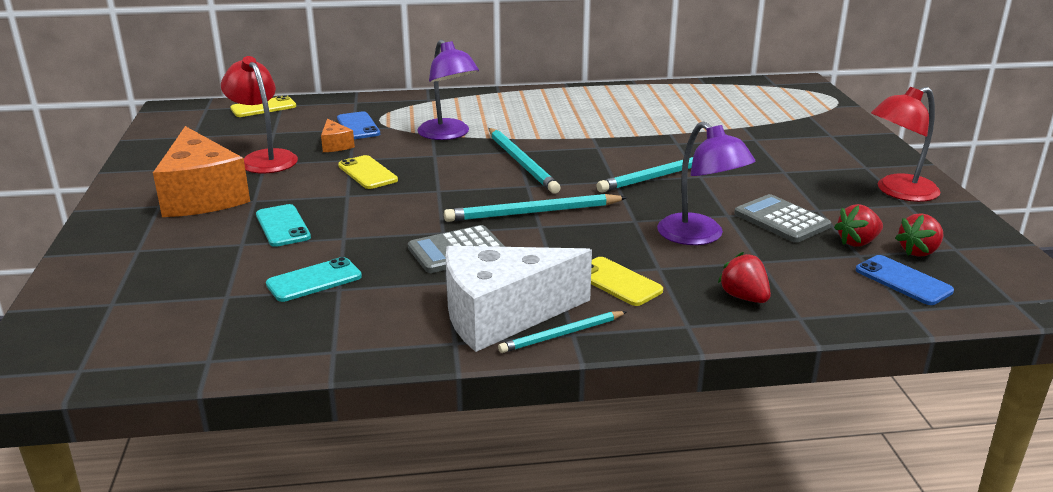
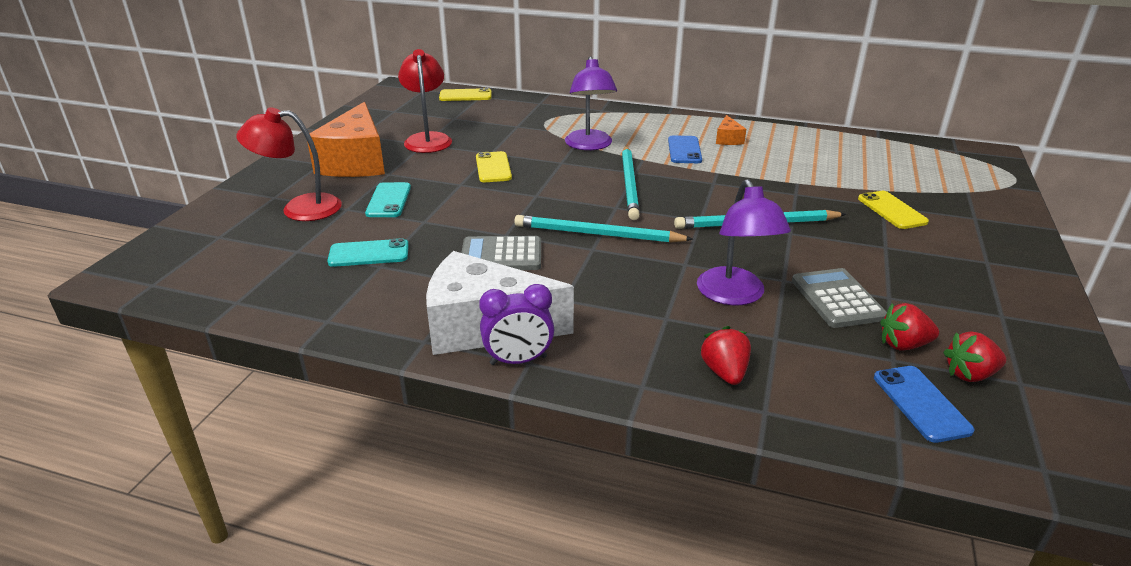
camera: 25 degrees right, 5 degrees up
orange cheese [321,119,355,152] -> orange cheese moved to [716,115,746,145]
blue phone [337,111,380,139] -> blue phone moved to [668,135,702,163]
turquoise pencil [498,311,627,353] -> purple clock [479,284,554,365]
yellow phone [591,257,663,306] -> yellow phone moved to [858,191,929,229]
red lamp [871,87,941,202] -> red lamp moved to [236,107,342,221]

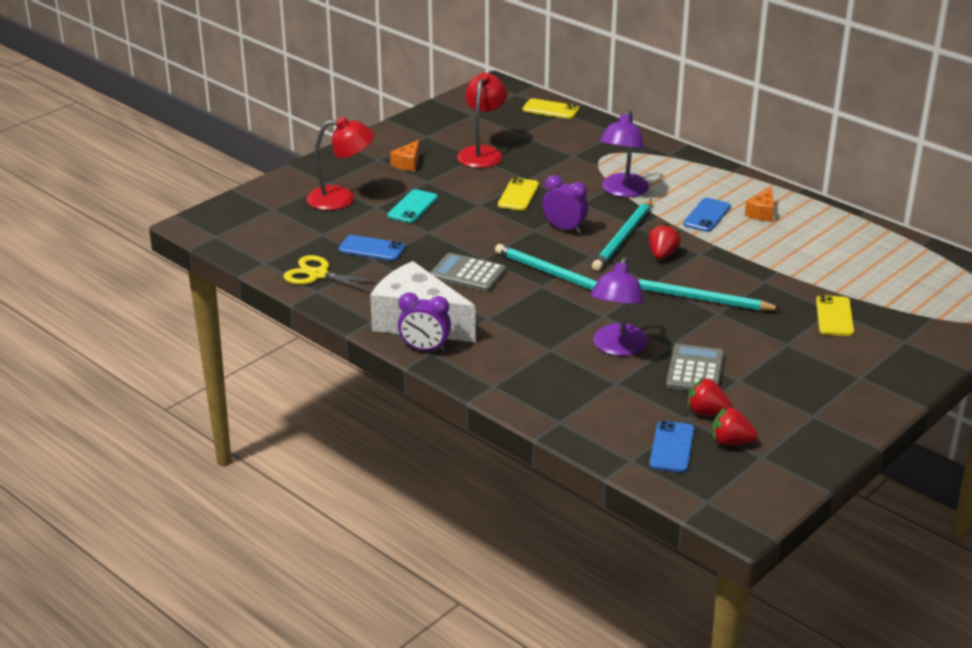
camera: 25 degrees right, 0 degrees up
red lamp [236,107,342,221] -> red lamp turned 150 degrees clockwise [306,117,374,210]
orange cheese [307,102,385,177] -> orange cheese [390,140,420,171], size x0.43
turquoise phone [327,238,409,267] -> blue phone [339,235,405,261]
red strawberry [700,326,751,385] -> red strawberry moved to [649,223,681,259]
none -> yellow scissors [284,255,380,293]
none -> purple clock [542,175,588,234]

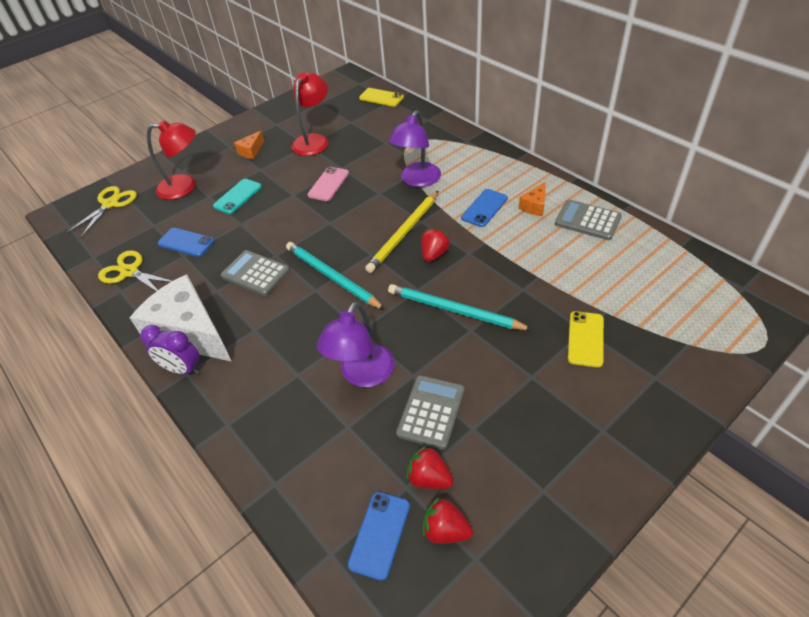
camera: 10 degrees right, 15 degrees up
yellow phone [498,177,539,211] -> pink phone [308,167,349,201]
purple clock [542,175,588,234] -> none
turquoise pencil [592,199,652,271] -> yellow pencil [365,191,438,273]
none -> yellow scissors [66,186,137,238]
none -> grey calculator [555,200,622,240]

